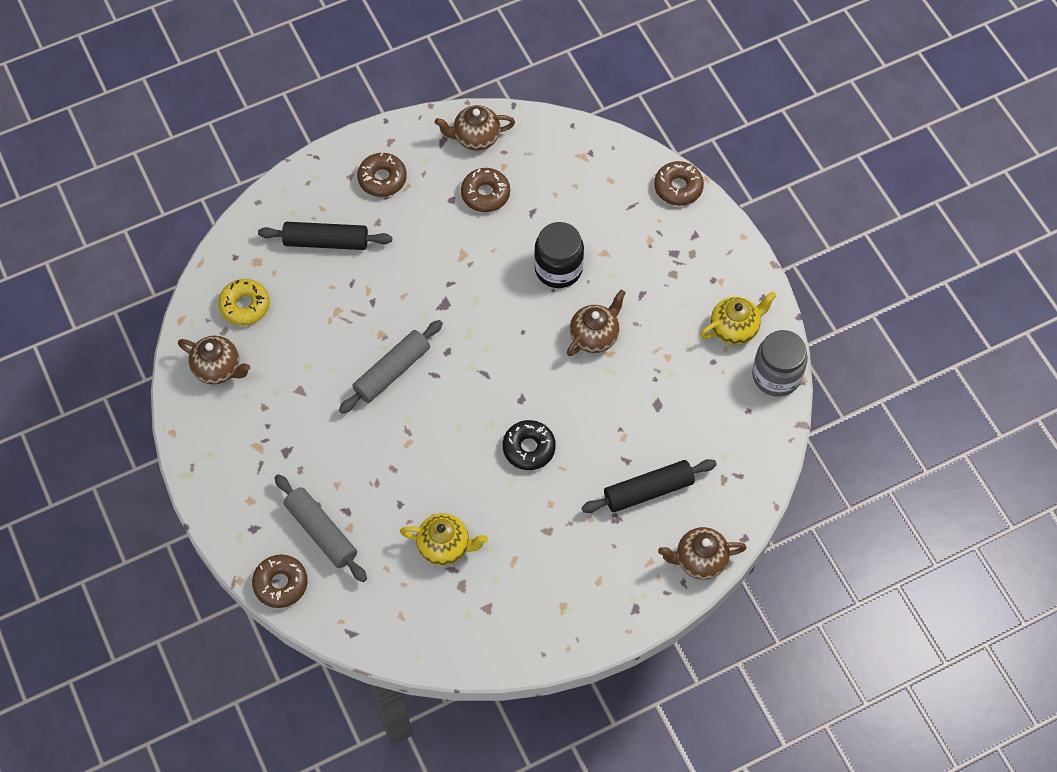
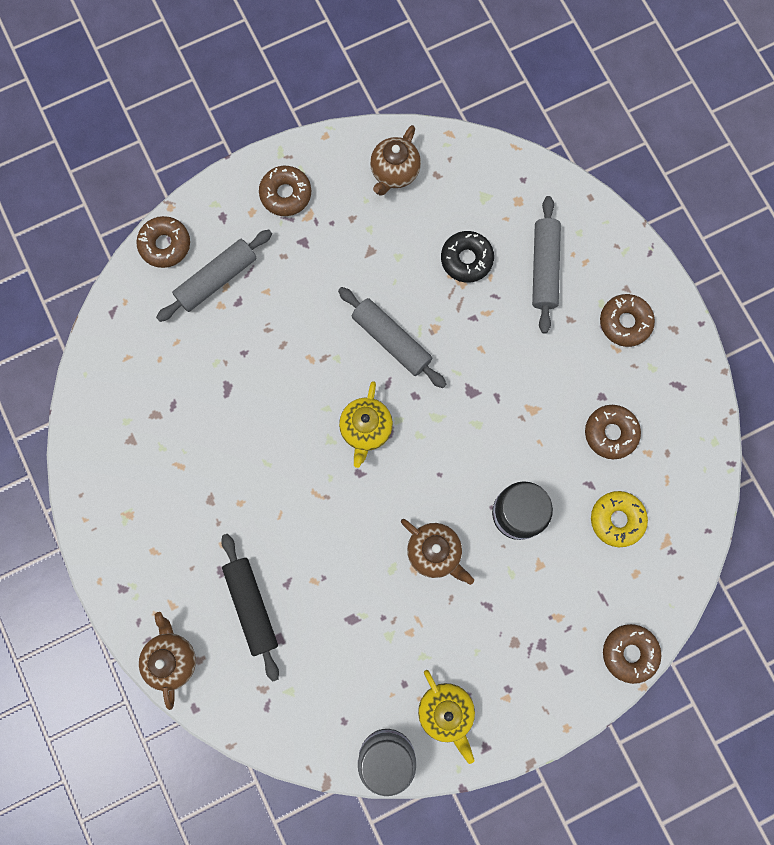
camera: 90 degrees right, 15 degrees up
yellow donut [218,279,270,326] -> yellow donut moved to [591,491,648,547]
black rolling pin [258,222,392,250] -> grey rolling pin [532,196,561,334]
yellow teapot [400,513,488,565] -> yellow teapot moved to [339,381,393,468]
brown teapot [435,105,515,151] -> none
black donut [503,420,556,470] -> black donut moved to [441,231,494,283]
none -> brown donut [259,166,311,216]

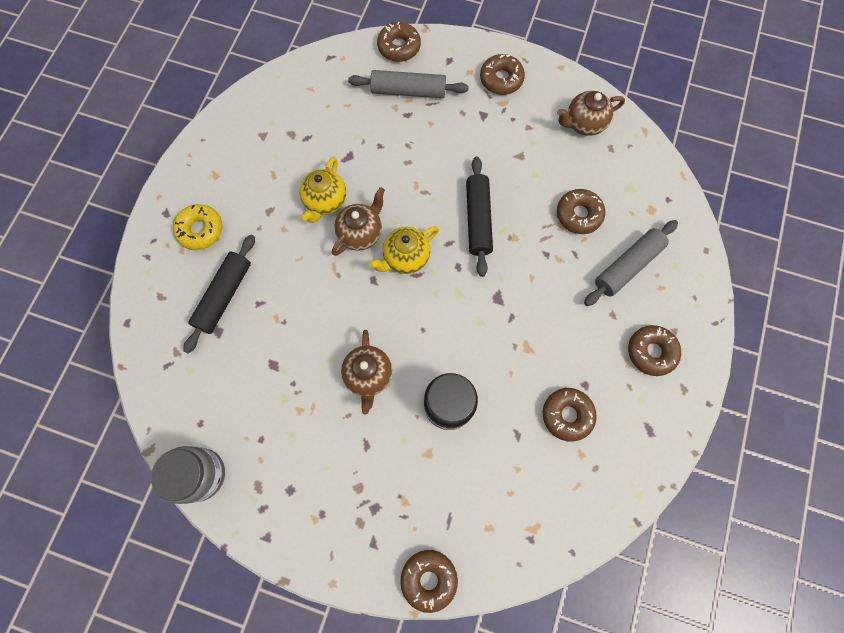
camera: 45 degrees right, 5 degrees down
brown teapot [139,612,196,710] -> brown teapot moved to [332,187,385,256]
grey rolling pin [338,287,446,388] -> black rolling pin [466,156,493,277]
yellow teapot [418,670,475,764] -> yellow teapot moved to [299,157,346,223]
black donut [441,231,494,283] -> brown donut [557,189,605,234]
yellow donut [591,491,648,547] -> yellow donut moved to [173,204,223,250]

